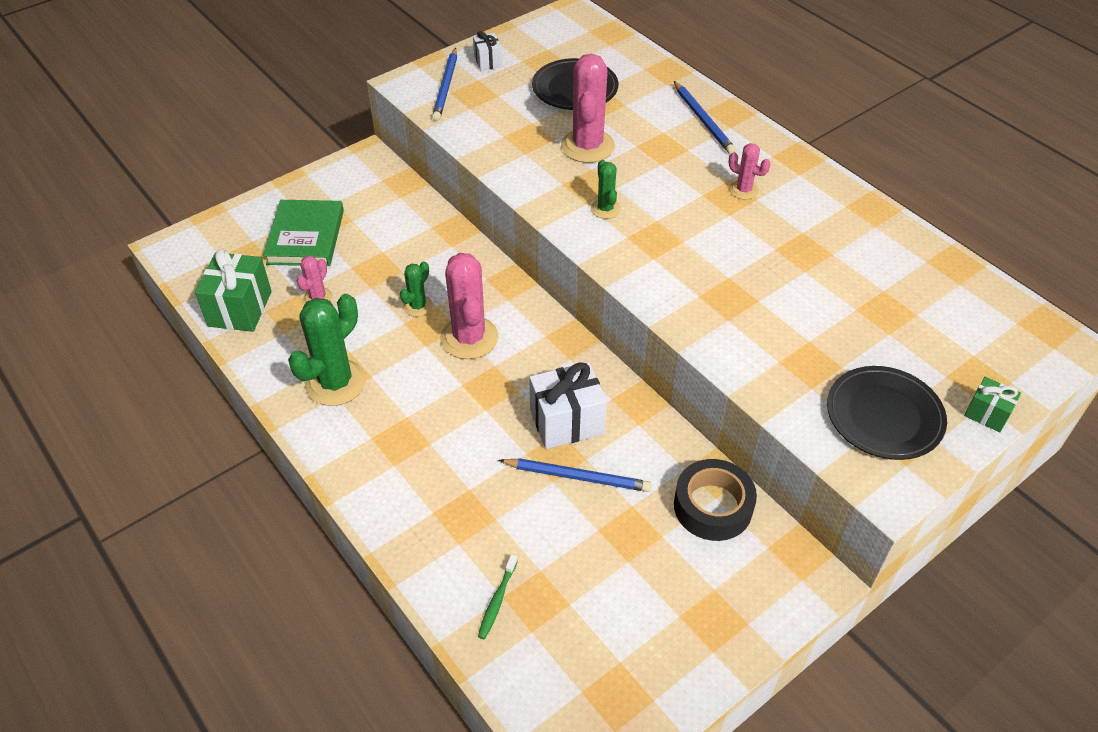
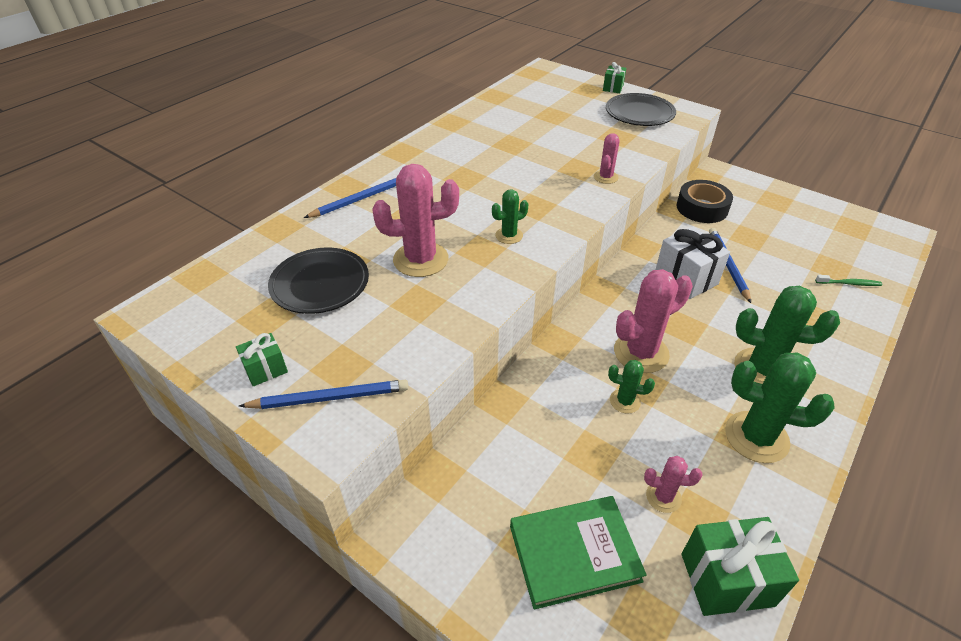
camera: 105 degrees left, 5 degrees down
white gift [473,31,502,70] -> green gift [236,333,288,387]
pink cactus [728,143,771,200] -> pink cactus moved to [594,133,620,184]
none -> green cactus [734,286,840,384]

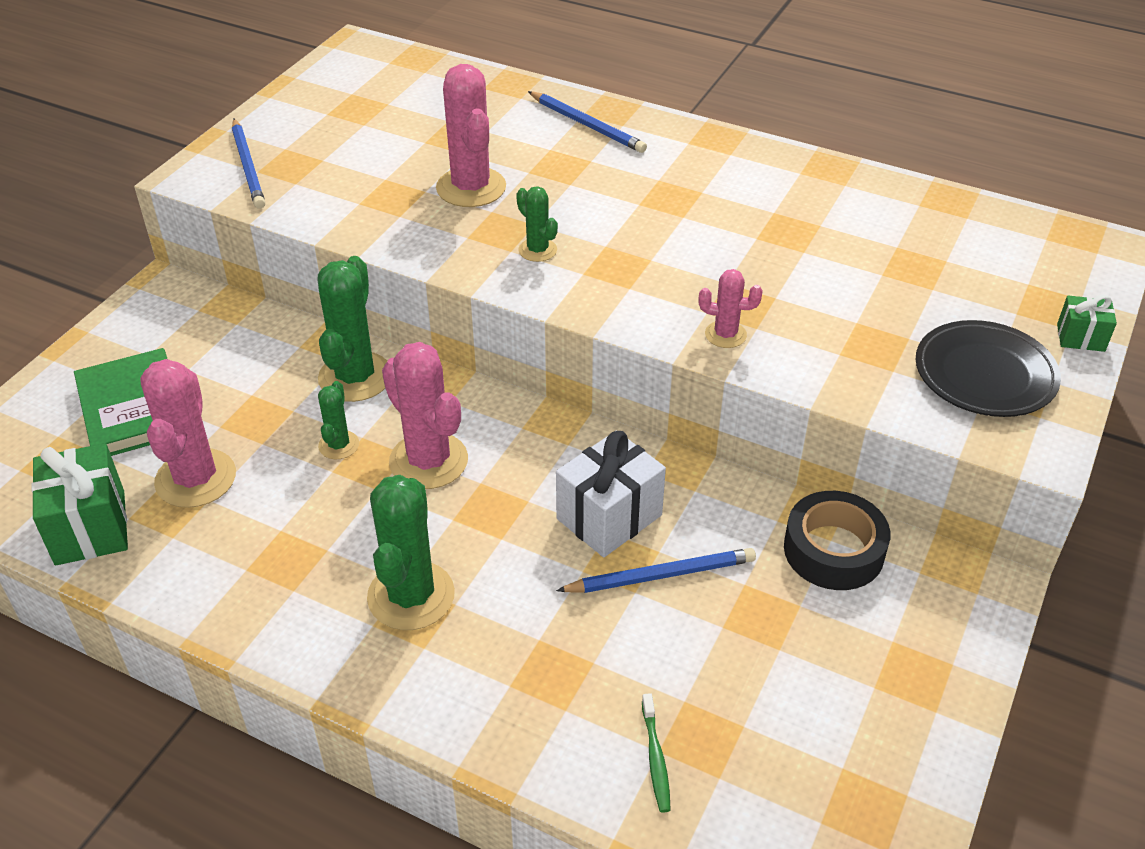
camera: 80 degrees right, 0 degrees up
green gift [236,333,288,387] -> none
black plate [268,247,369,314] -> none
pink cactus [644,456,703,513] -> pink cactus [140,359,236,508], size x1.92
green cactus [725,352,834,463] -> green cactus moved to [318,256,387,402]

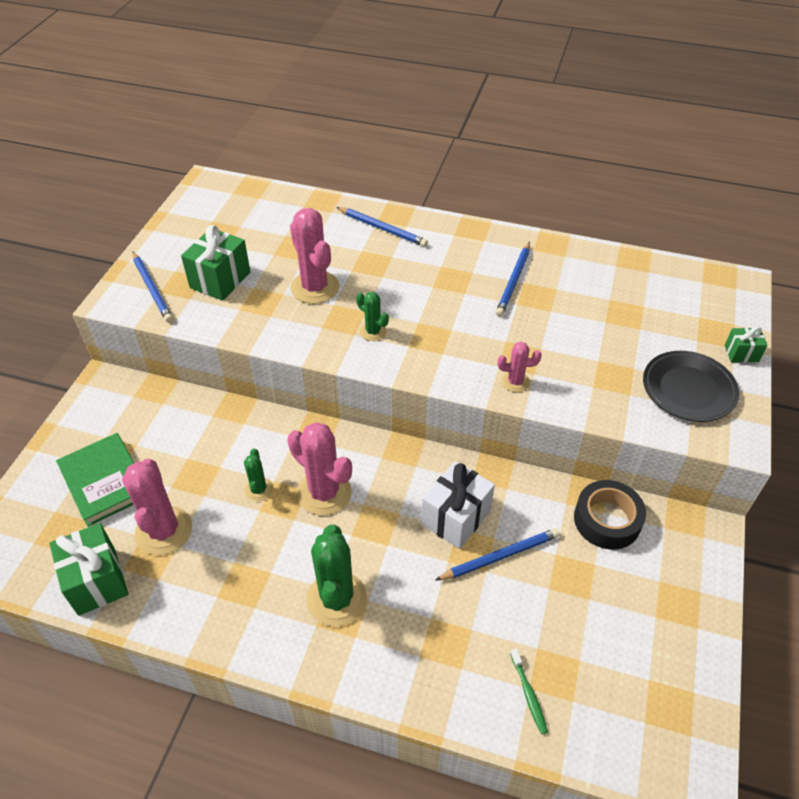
camera: 10 degrees left, 5 degrees up
green cactus [318,256,387,402] -> none
none -> green gift [181,225,251,301]
none -> blue pencil [496,242,530,317]

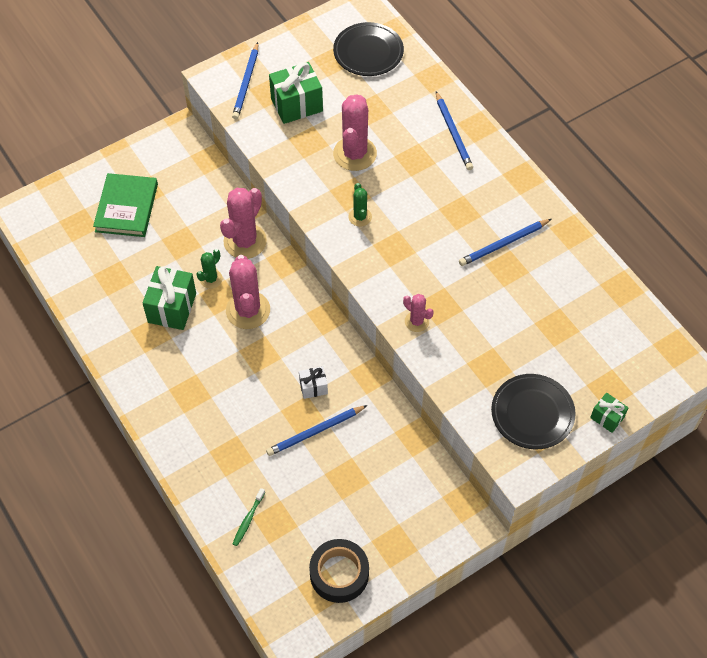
camera: 40 degrees right, 10 degrees up
green gift [49,523,129,616] -> green gift moved to [142,266,196,330]
pink cactus [122,459,192,555] -> pink cactus moved to [220,188,267,259]
green cactus [307,525,367,627] -> none
white gift [421,461,495,549] -> white gift [299,366,328,399], size x0.54
blue pencil [435,528,560,580] -> blue pencil turned 135 degrees clockwise [266,405,367,456]
black tape [574,480,646,549] -> black tape moved to [309,539,369,603]
none -> black plate [333,22,404,76]

